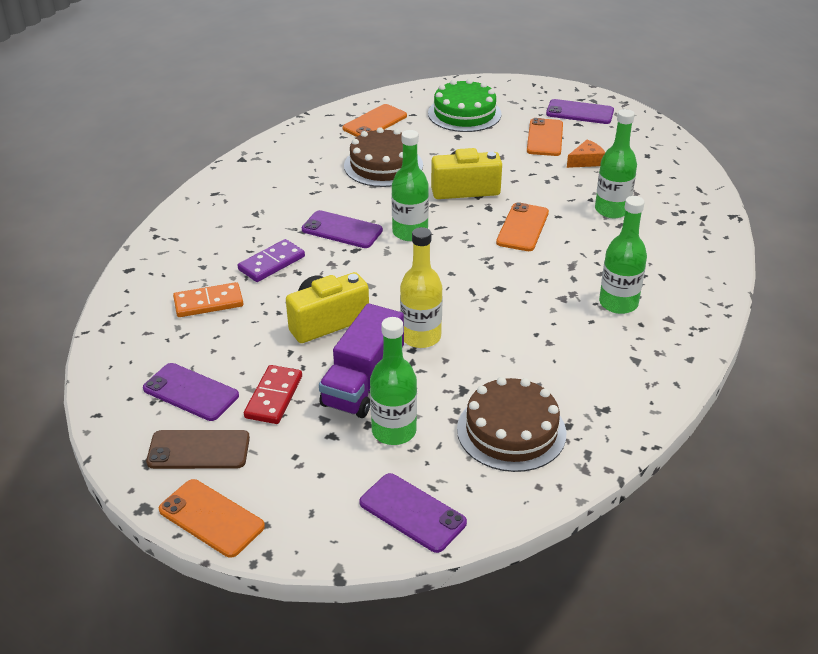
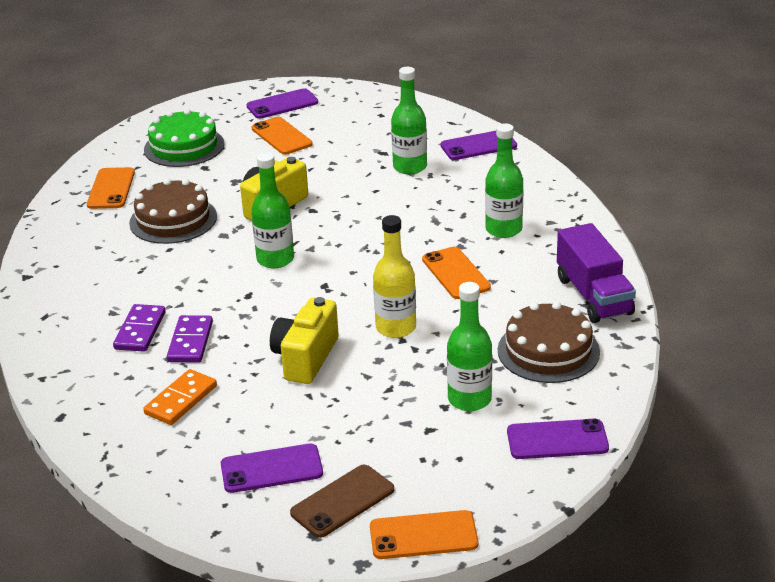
camera: 40 degrees left, 5 degrees down
red domino [244,365,302,424] -> none
purple phone [302,210,383,248] -> purple phone moved to [441,131,517,160]
purple truck [319,303,404,418] -> purple truck moved to [557,223,636,323]
orange phone [496,202,549,251] -> orange phone moved to [422,247,491,299]
orange cheese [567,140,605,168] -> none
none -> purple domino [113,304,165,352]

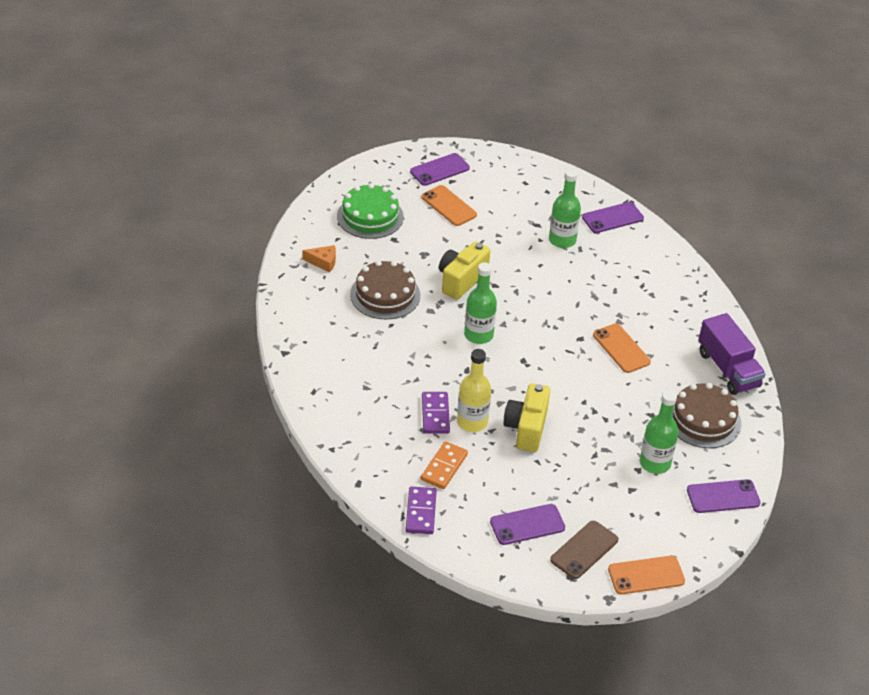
camera: 10 degrees left, 10 degrees up
orange phone [87,167,135,209] -> orange cheese [302,245,336,273]
purple domino [113,304,165,352] -> purple domino moved to [406,486,437,534]
yellow bottle [373,215,416,338] -> yellow bottle moved to [457,349,491,432]
green bottle [485,124,523,238] -> none

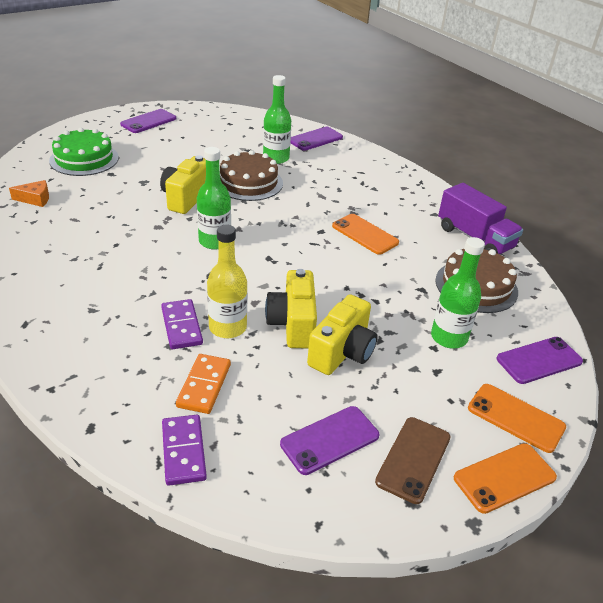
camera: 15 degrees left, 5 degrees down
brown cake [350,260,420,320] -> brown cake moved to [220,150,283,201]
orange phone [421,185,477,226] -> orange phone moved to [468,384,566,453]
none -> yellow camera [307,294,378,375]

